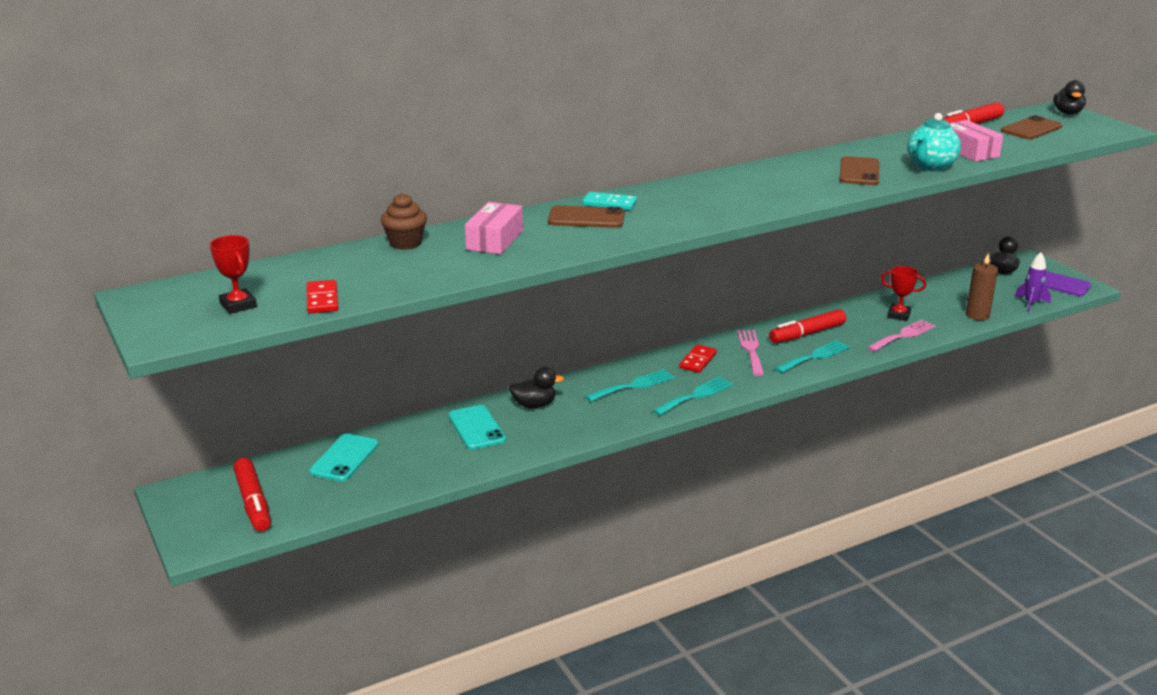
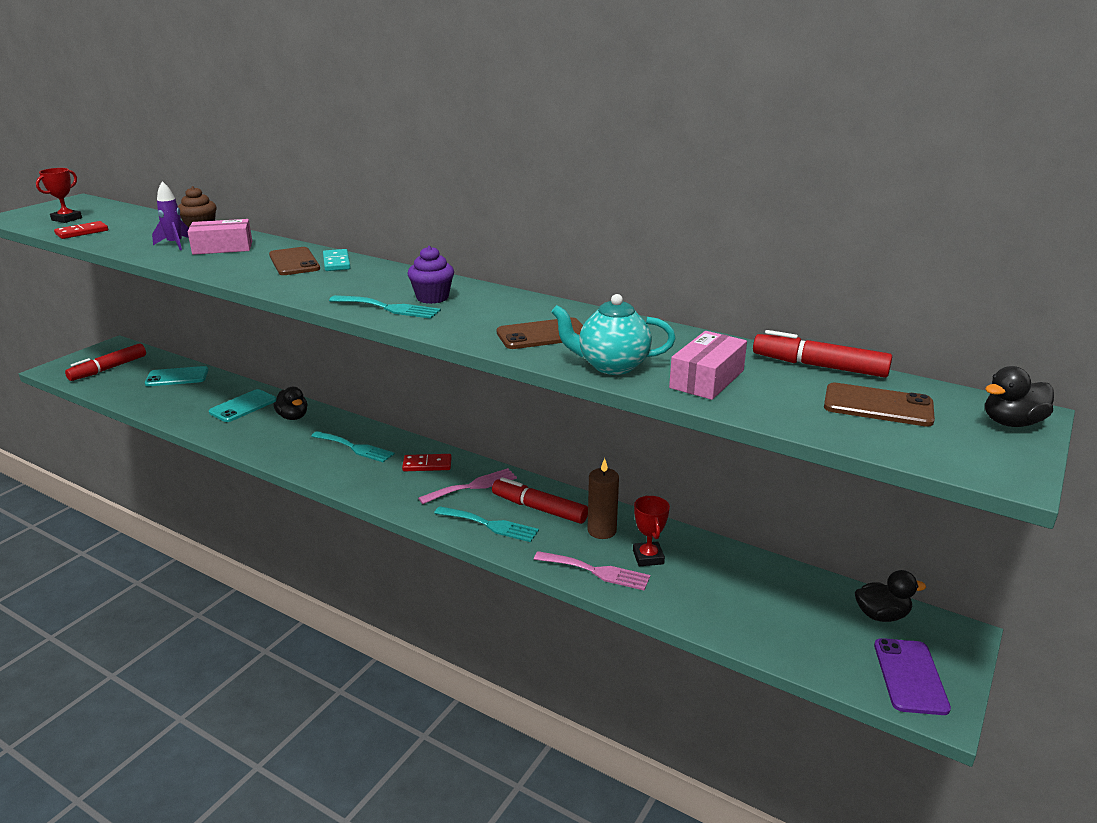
camera: 60 degrees right, 0 degrees up
turquoise fork [653,376,733,416] -> turquoise fork moved to [329,295,441,319]
brown candle [966,253,998,320] -> brown candle moved to [588,458,619,539]
purple rocket [1015,252,1051,312] -> purple rocket moved to [152,181,189,250]
none -> purple cupcake [408,246,454,304]

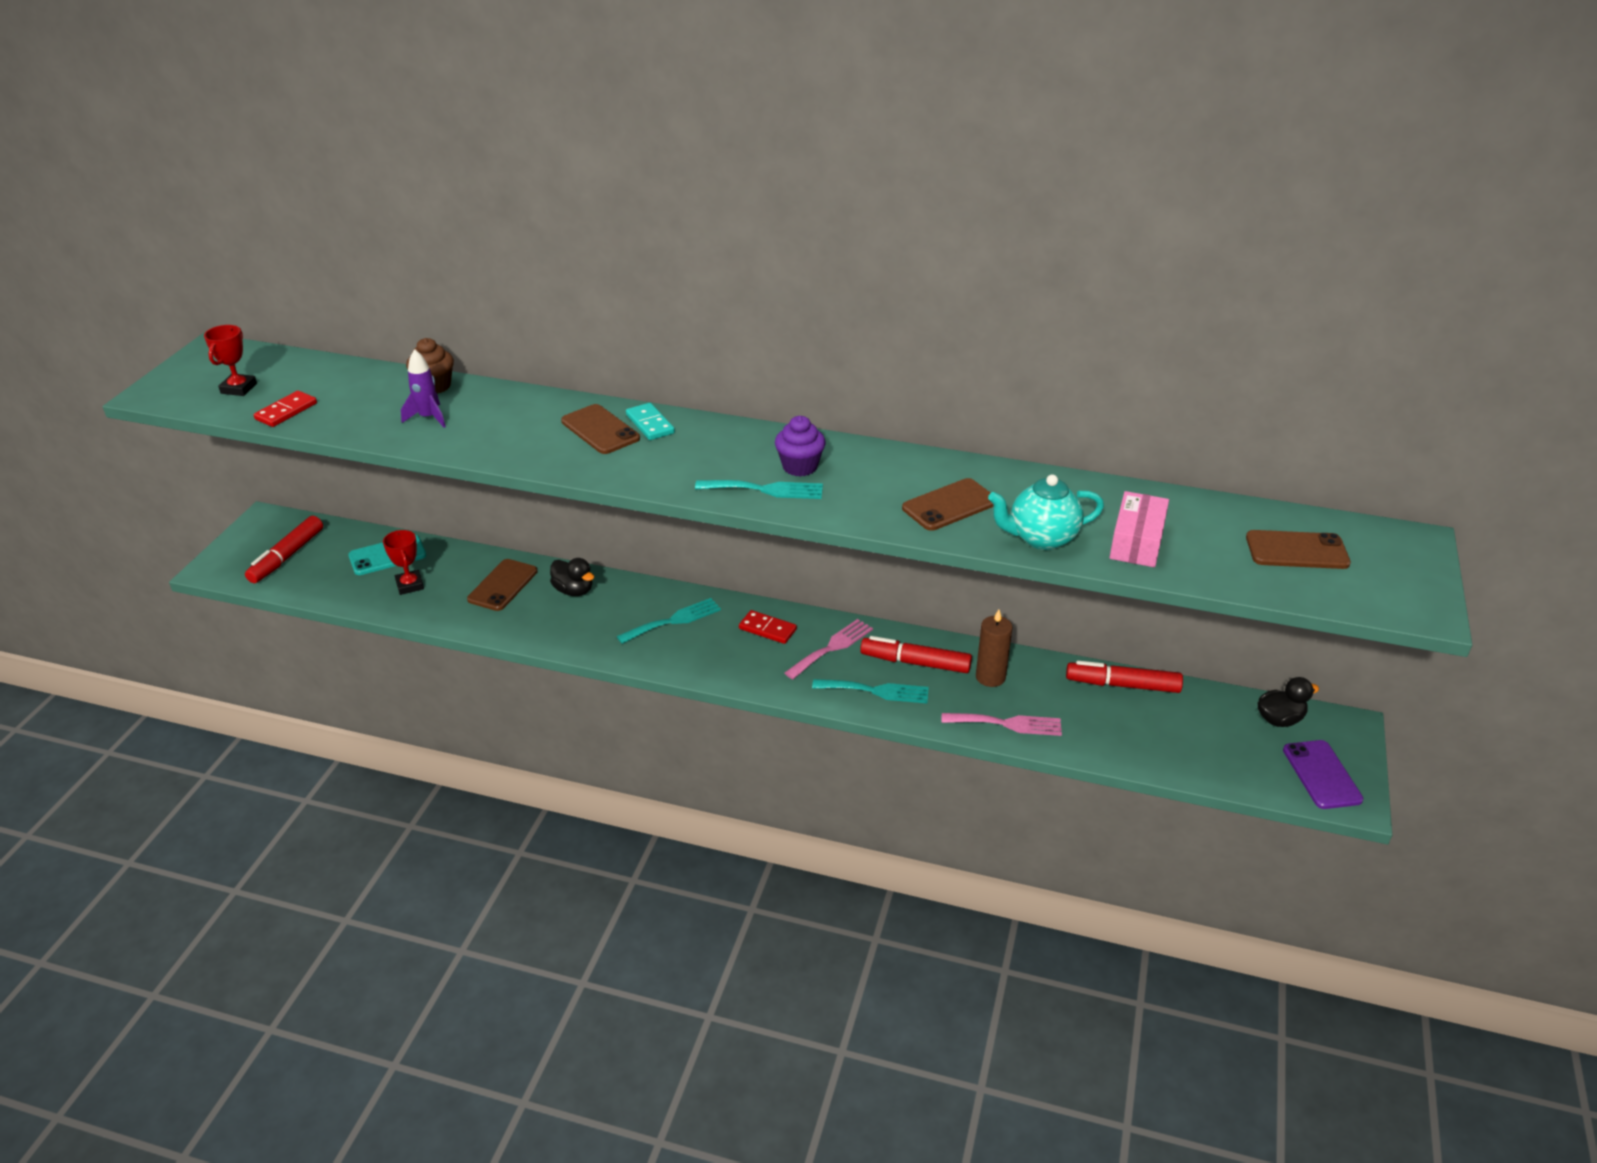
camera: 15 degrees left, 10 degrees up
pink box [187,219,252,255] -> none
turquoise phone [209,389,276,422] -> brown phone [467,559,538,611]
turquoise fork [311,431,395,463] -> turquoise fork turned 45 degrees counterclockwise [617,598,721,644]
red domino [402,454,452,471] -> red domino turned 45 degrees clockwise [739,610,797,644]
red trophy [633,496,670,566] -> red trophy moved to [383,530,424,595]
red marker [753,330,892,378] -> red marker moved to [1066,661,1183,693]
black duck [985,366,1054,427] -> none

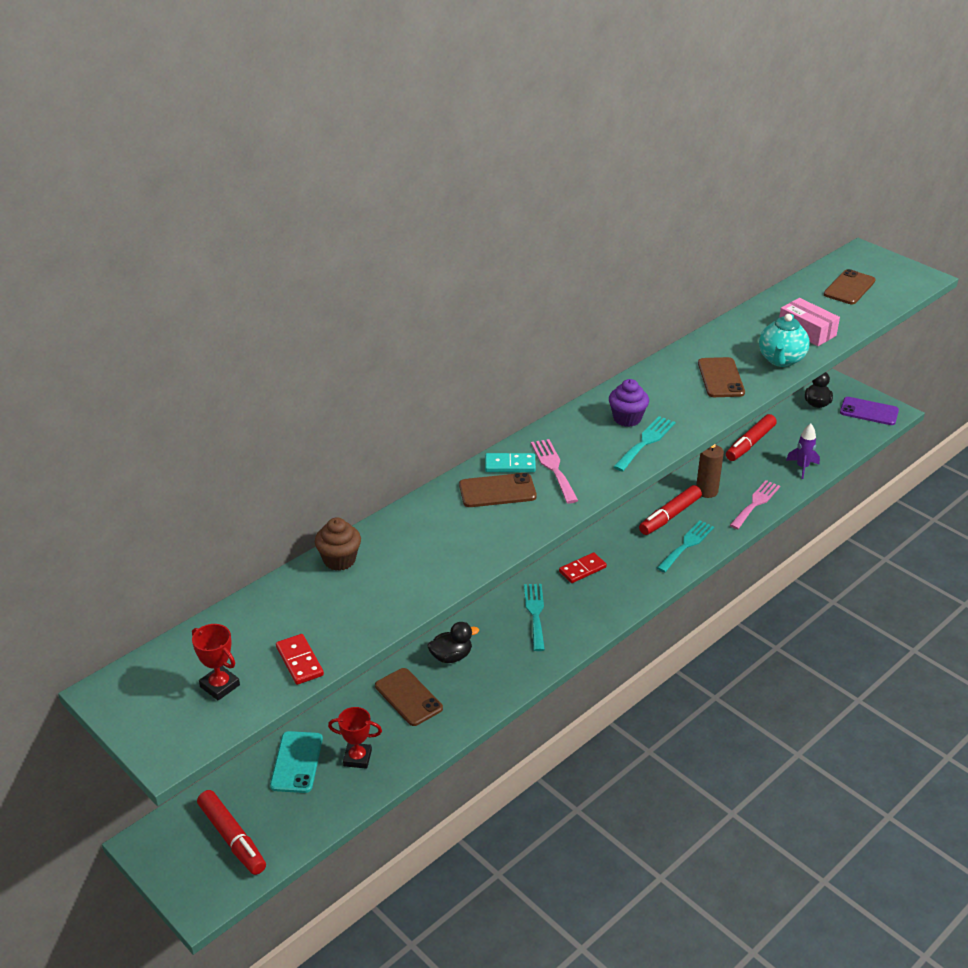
camera: 60 degrees left, 0 degrees up
purple rocket [401,349,446,428] -> purple rocket moved to [786,423,820,479]
pink fork [785,619,873,679] -> pink fork moved to [531,439,578,503]

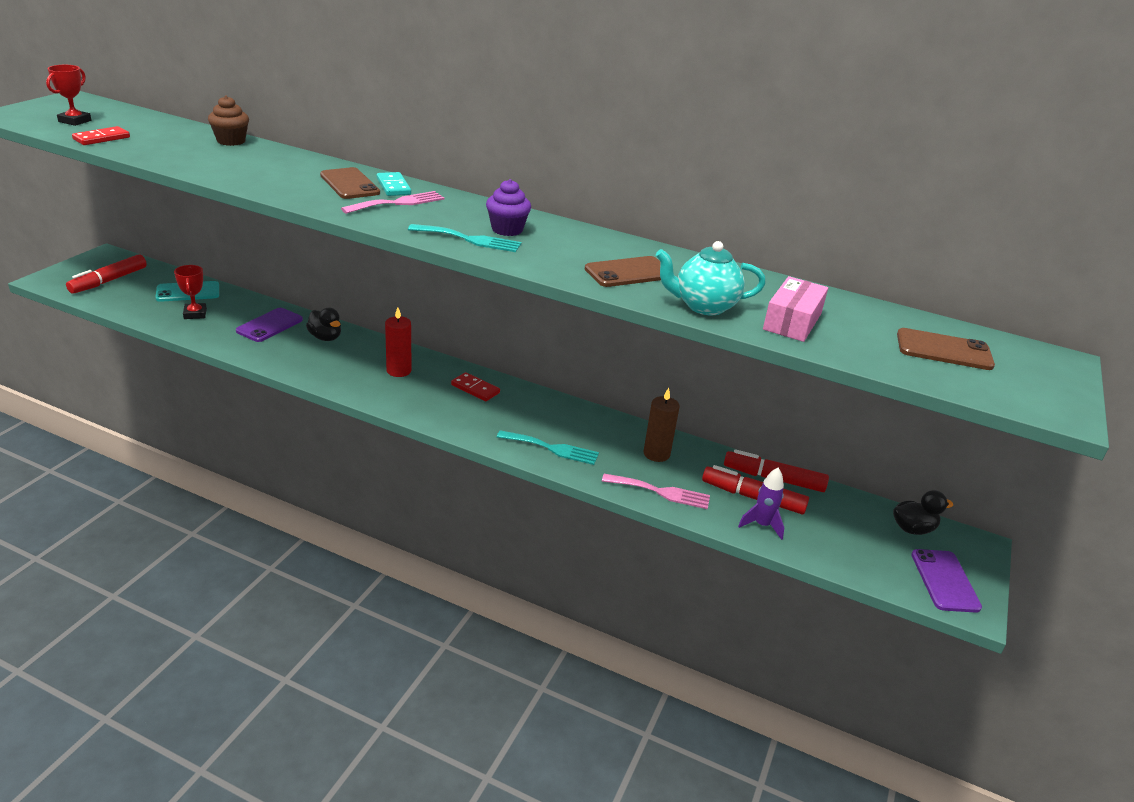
camera: 65 degrees right, 5 degrees down
brown phone [375,668,443,726] -> purple phone [236,308,303,342]
turquoise fork [524,584,545,651] -> red candle [385,307,412,377]
red marker [639,485,702,535] -> red marker moved to [702,465,809,514]

